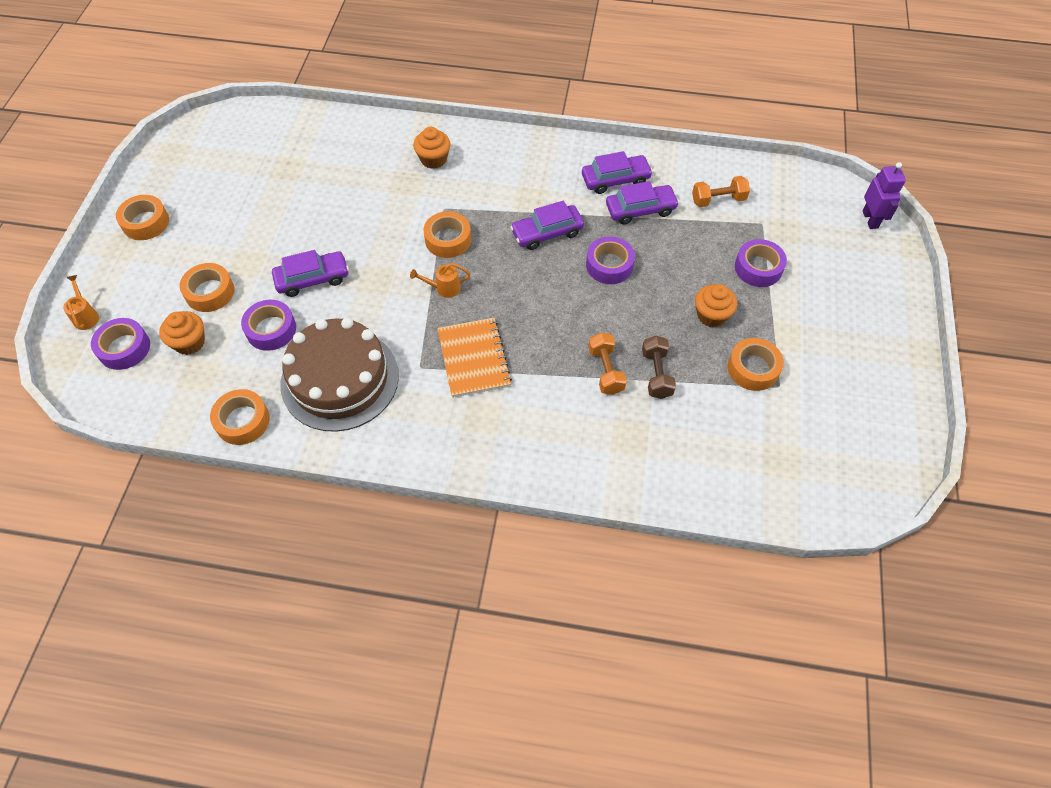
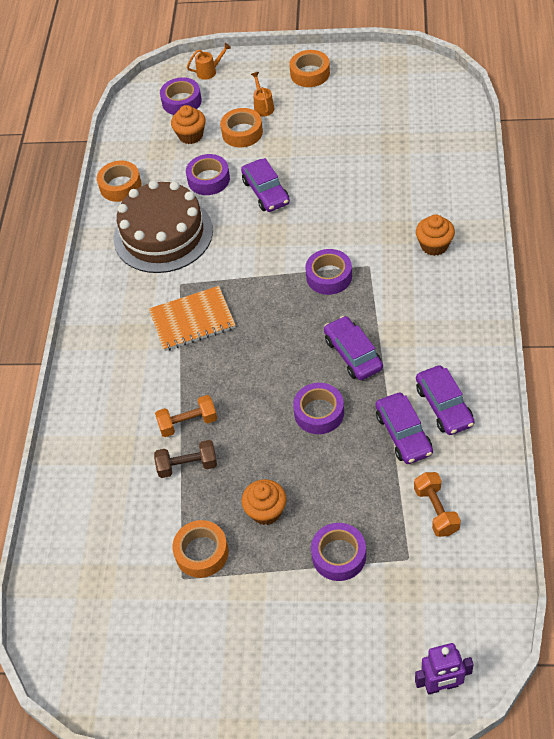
camera: 90 degrees right, 5 degrees down
orange watering can [410,263,470,298] -> orange watering can moved to [251,72,274,116]
orange tape [423,211,471,258] -> purple tape [305,249,352,295]

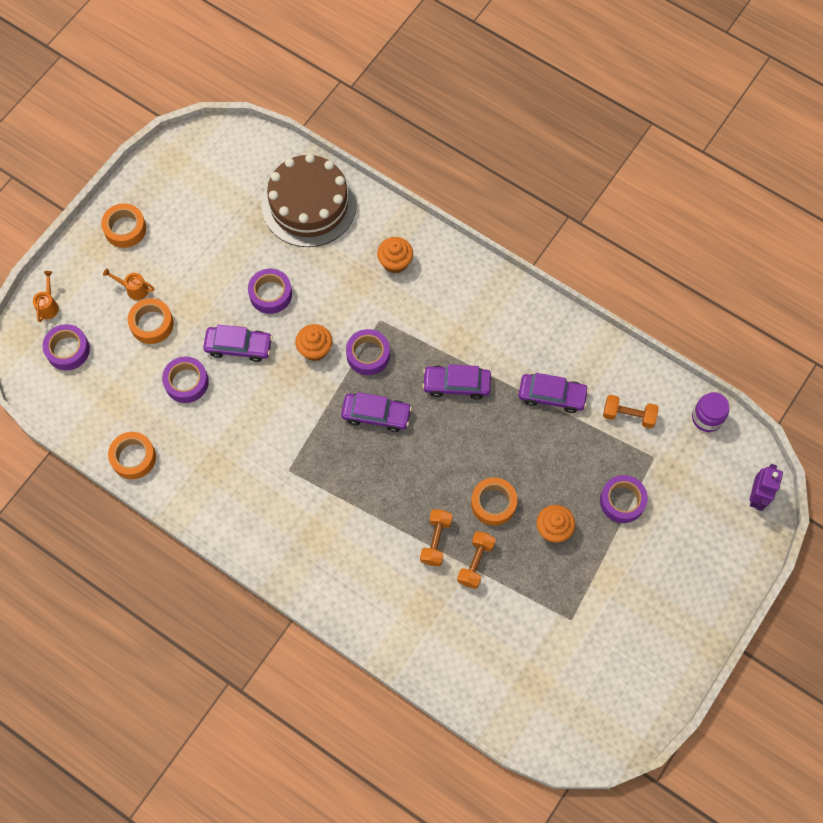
camera: 65 degrees left, 15 degrees up
brown cake [114,180,213,273] -> brown cake moved to [262,154,357,247]
orange notebook [149,286,236,351] -> none
brown dumbbell [154,440,217,478] -> orange dumbbell [457,531,496,589]
orange cupcake [171,105,206,144] -> orange cupcake moved to [295,324,333,361]
orange tape [172,520,229,578] -> orange tape moved to [471,477,517,526]
purple tape [293,383,344,434] -> purple tape moved to [248,269,292,314]
purple car [416,365,475,435] -> purple car moved to [341,392,412,432]
none -> purple jar [692,392,729,432]

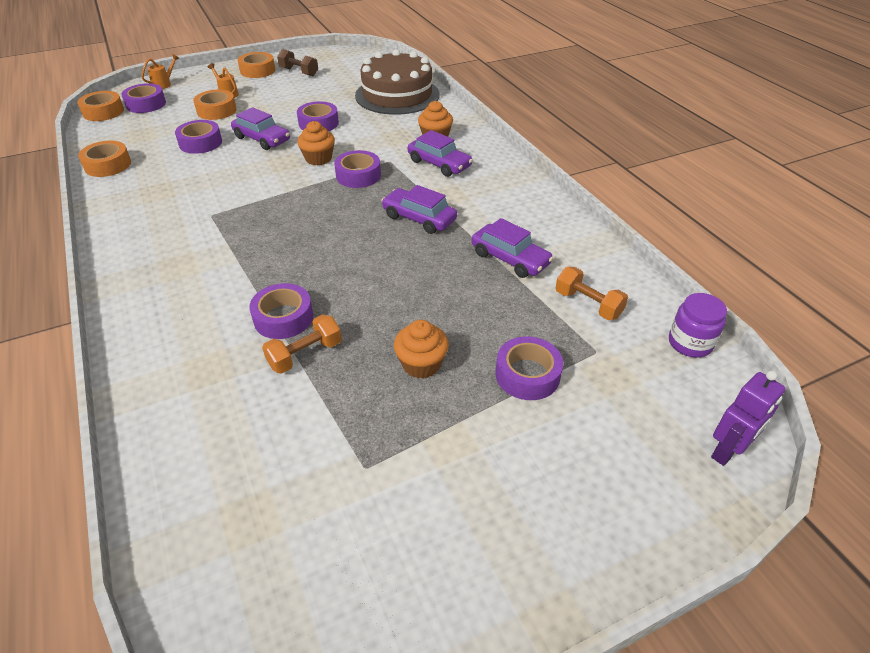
camera: 30 degrees right, 25 degrees down
purple car [341,392,412,432] -> purple car moved to [408,130,473,177]
orange dumbbell [420,509,453,566] -> purple tape [249,283,313,339]
orange tape [471,477,517,526] -> orange tape moved to [77,91,124,121]
none -> brown dumbbell [277,49,318,76]

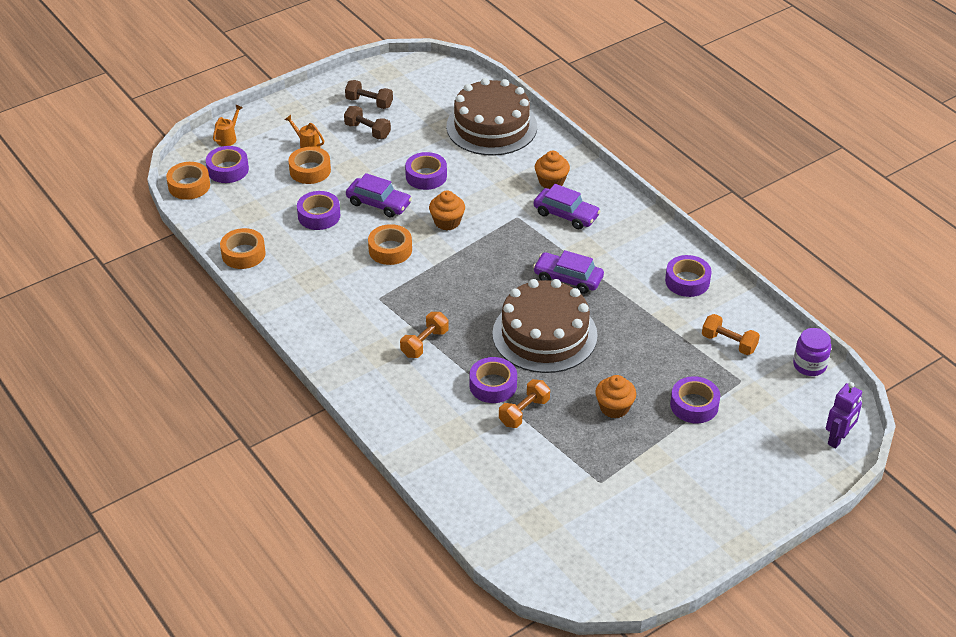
camera: 10 degrees left, 0 degrees up
orange tape [238,52,275,78] -> orange tape moved to [368,224,412,265]
purple tape [334,150,381,188] -> purple tape moved to [665,255,711,297]
purple car [472,218,554,278] -> none
none -> brown dumbbell [344,106,391,139]
none -> orange dumbbell [400,312,449,358]
none -> brown cake [492,279,598,373]

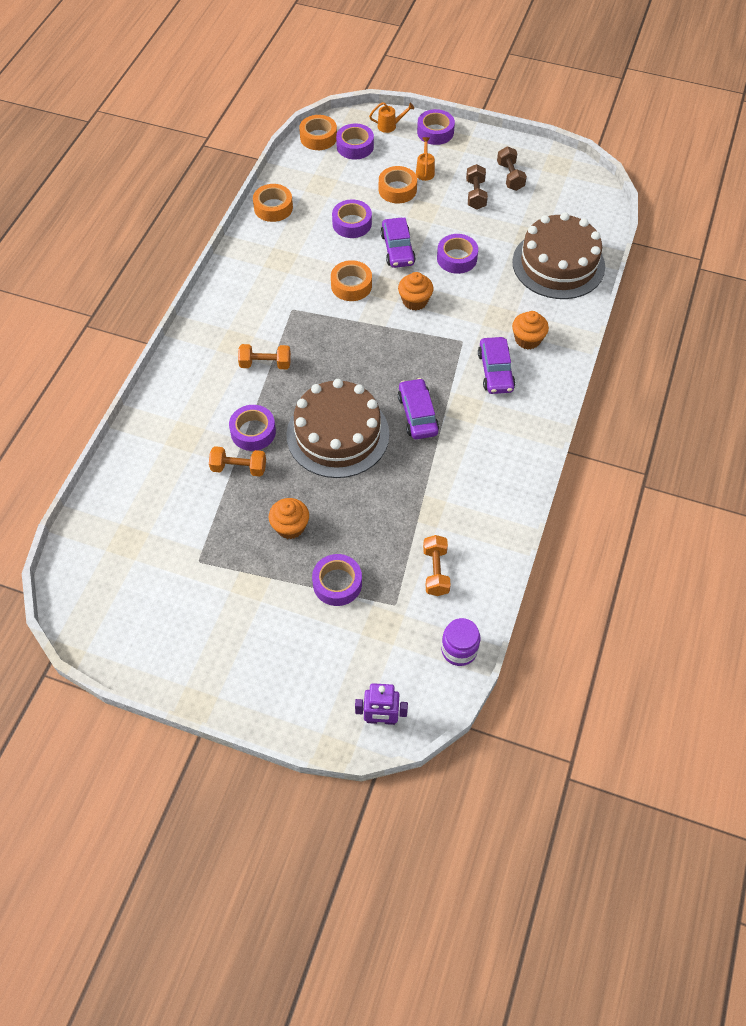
camera: 55 degrees right, 15 degrees up
purple tape [665,255,711,297] -> purple tape moved to [417,109,455,145]

